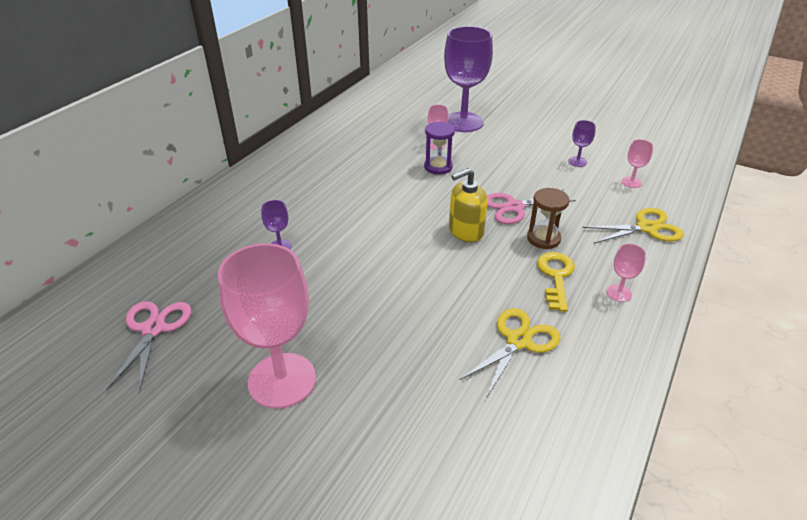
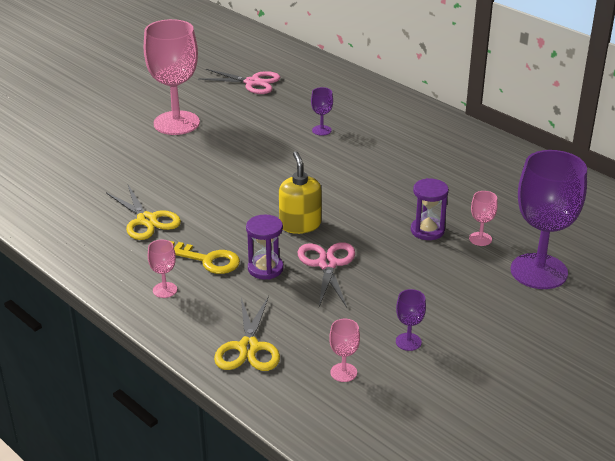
camera: 105 degrees right, 5 degrees down
brown hourglass [527,188,570,249] -> purple hourglass [246,215,284,279]

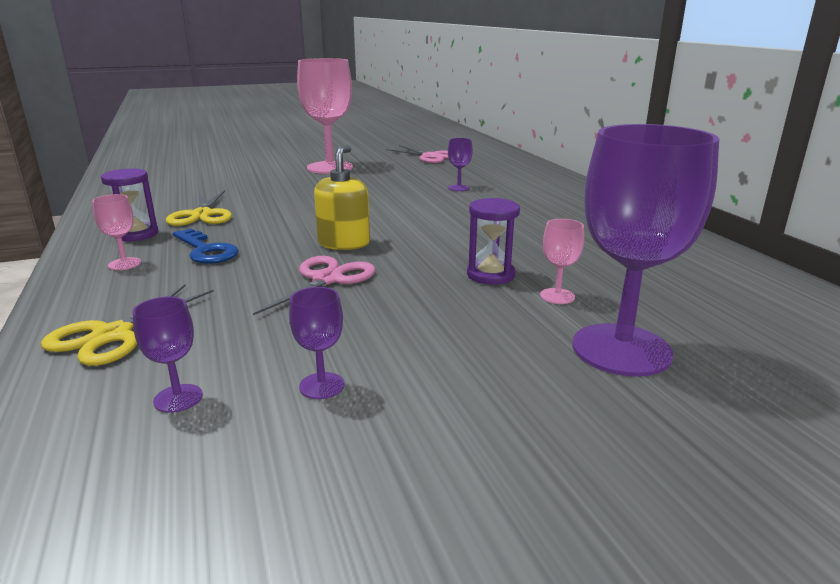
camera: 25 degrees right, 10 degrees down
yellow key [170,241,240,274] -> blue key [173,228,239,264]
purple hourglass [246,215,284,279] -> purple hourglass moved to [101,169,159,242]
pink goblet [329,319,360,382] -> purple goblet [132,297,203,413]

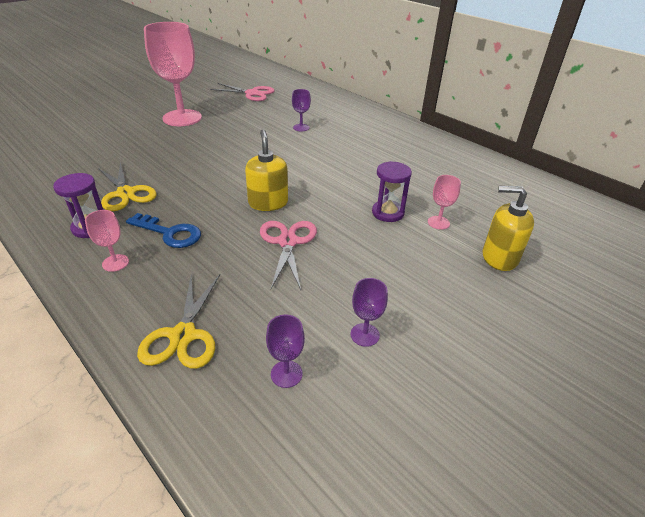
camera: 25 degrees left, 15 degrees up
purple goblet [572,124,719,377] -> yellow soap dispenser [483,186,534,271]

